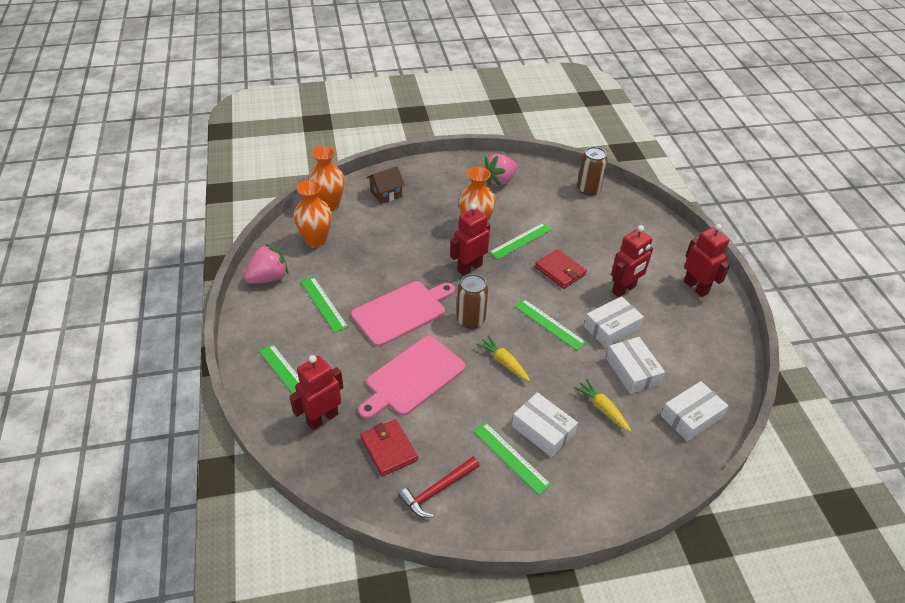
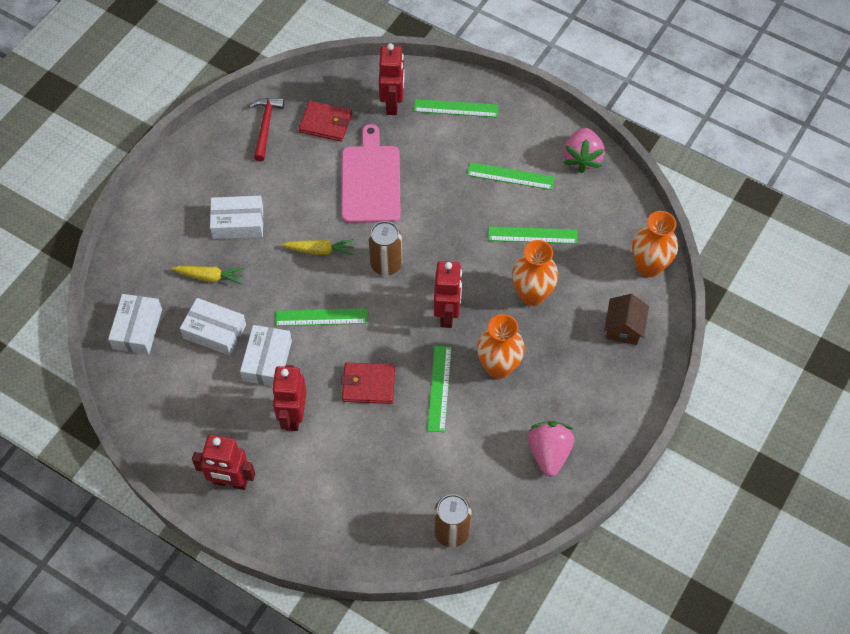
camera: 135 degrees right, 15 degrees up
orange vase [294,180,332,248] -> orange vase moved to [512,240,558,306]
pink cutting board [351,281,455,347] -> none
green ruler [473,422,551,495] -> green ruler moved to [488,226,577,244]

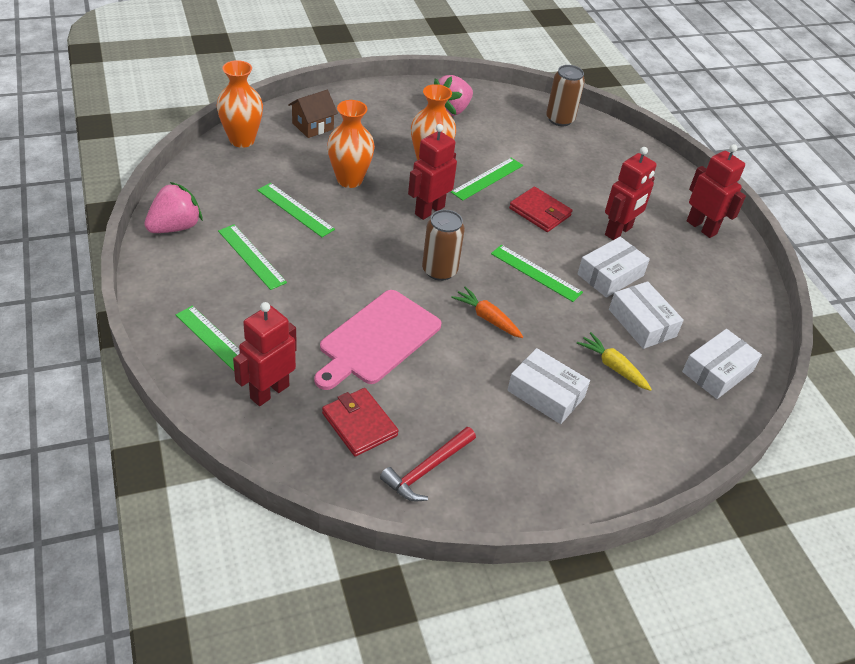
camera: 145 degrees left, 15 degrees down
yellow carrot [282,239,354,256] -> orange carrot [451,286,523,338]

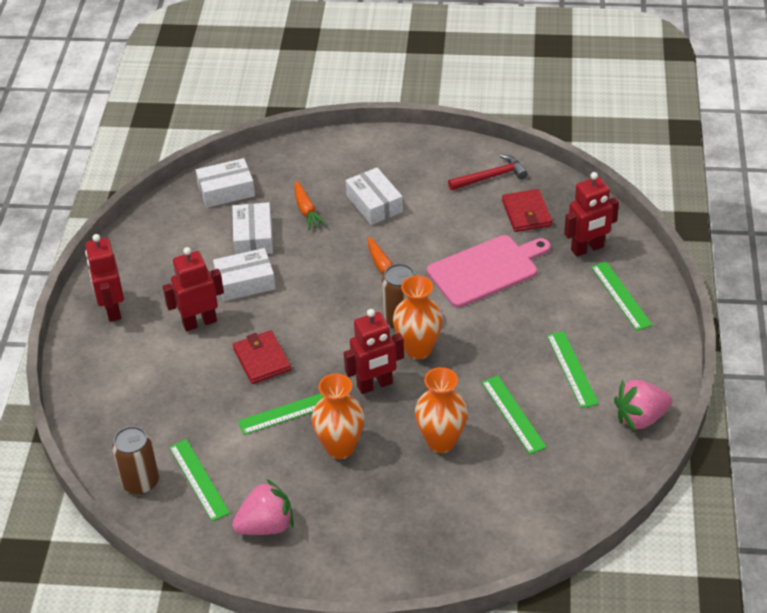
camera: 150 degrees left, 0 degrees up
orange vase [216,60,263,148] -> orange vase moved to [393,276,443,359]
brown house [288,90,338,138] -> none
green ruler [491,245,583,302] -> green ruler moved to [169,439,230,521]
yellow carrot [577,332,652,391] -> orange carrot [294,181,327,230]

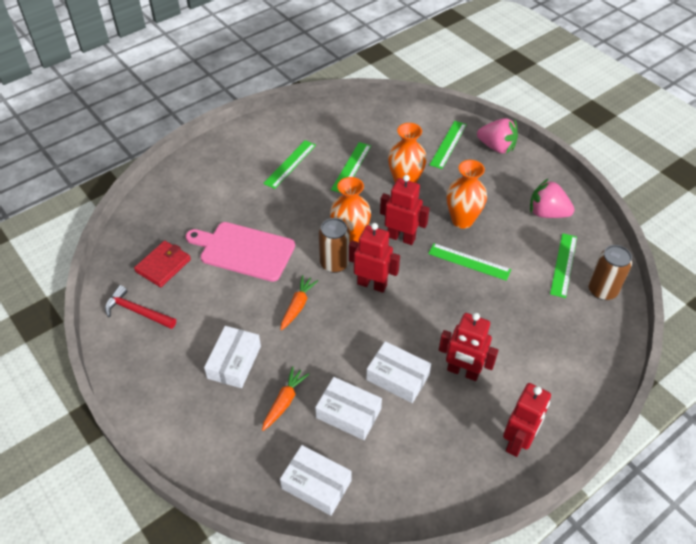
camera: 135 degrees left, 5 degrees up
white box [232,202,273,255] -> white box turned 75 degrees clockwise [315,377,382,440]
red wallet [233,330,291,384] -> none
red robot [564,172,619,257] -> red robot moved to [349,223,400,293]
green ruler [591,262,652,331] -> green ruler moved to [430,121,467,169]
pink strawberry [614,380,672,431] -> pink strawberry moved to [477,118,518,154]

